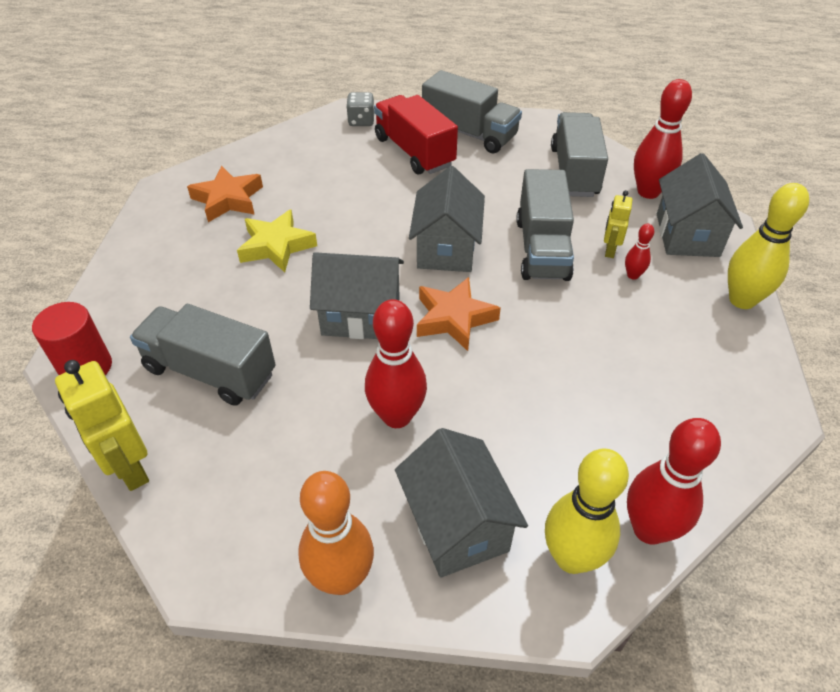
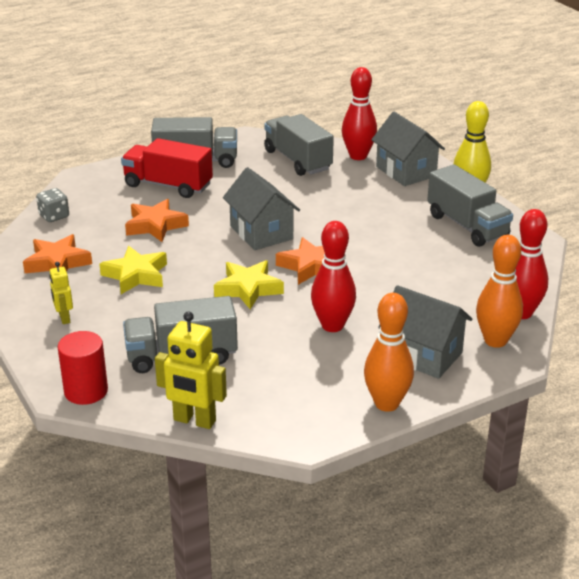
camera: 35 degrees left, 15 degrees down
grey house [310,252,404,339] -> yellow star [214,260,284,309]
grey dice [346,92,375,126] -> grey dice moved to [36,188,69,222]
grey truck [516,169,574,281] -> grey truck moved to [427,164,513,247]
yellow bowling pin [545,448,629,574] -> orange bowling pin [476,235,523,348]
yellow robot [604,190,632,258] -> yellow robot moved to [49,262,73,324]
red bowling pin [625,224,654,280] -> none
none -> orange star [125,199,189,242]

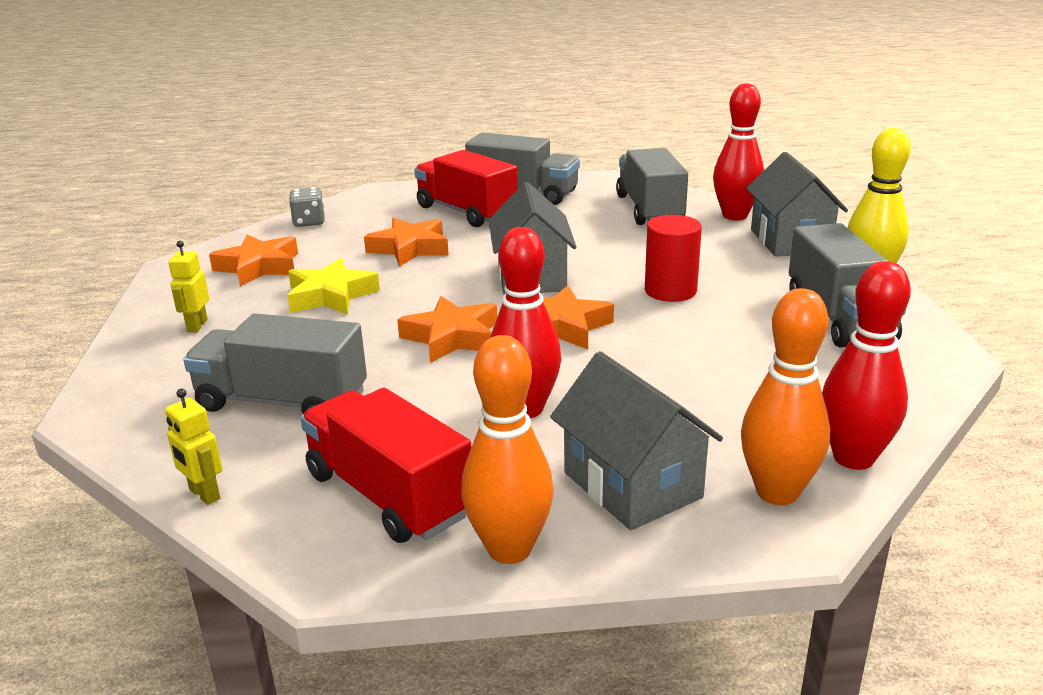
camera: 25 degrees right, 5 degrees down
red cylinder [58,331,108,405] -> red cylinder moved to [645,215,702,302]
yellow robot [155,311,227,429] -> yellow robot [165,389,222,505], size x0.57
yellow star [214,260,284,309] -> orange star [397,296,497,363]
none -> red truck [300,388,471,543]

